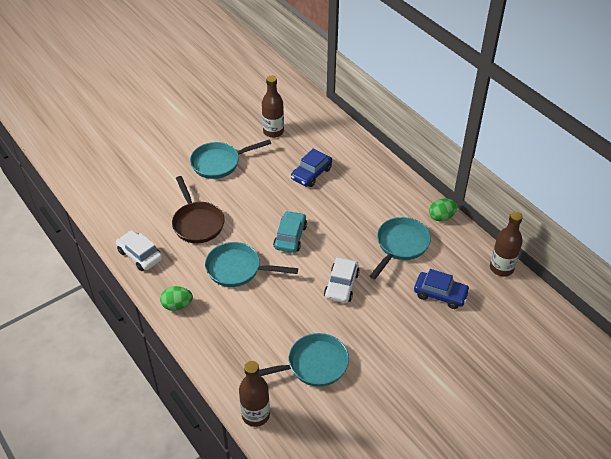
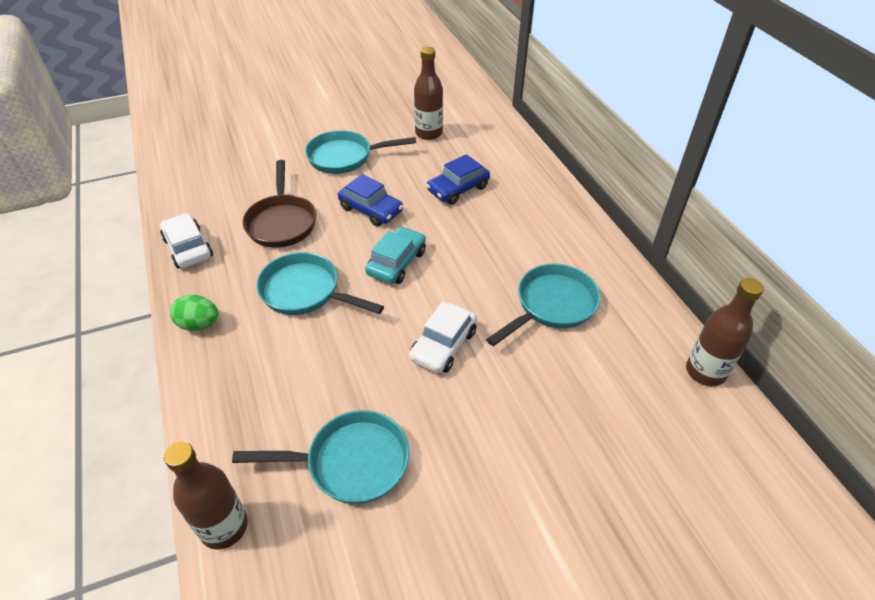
camera: 15 degrees right, 0 degrees up
blue car [414,269,470,309] -> blue car moved to [338,174,403,226]
green egg [429,198,458,222] -> none

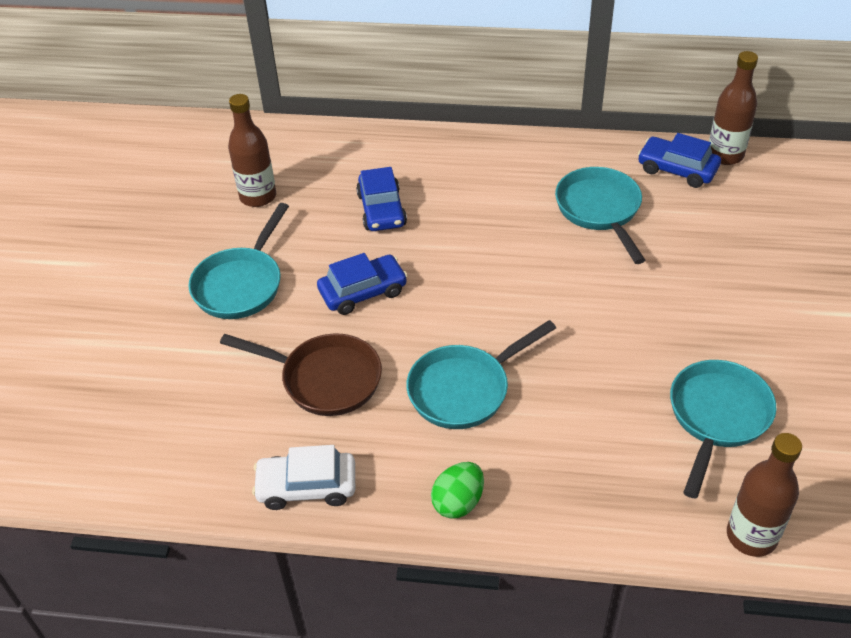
camera: 60 degrees left, 0 degrees up
turquoise car [365,226,426,284] -> none
white car [409,301,477,373] -> none
none -> blue car [638,133,721,188]

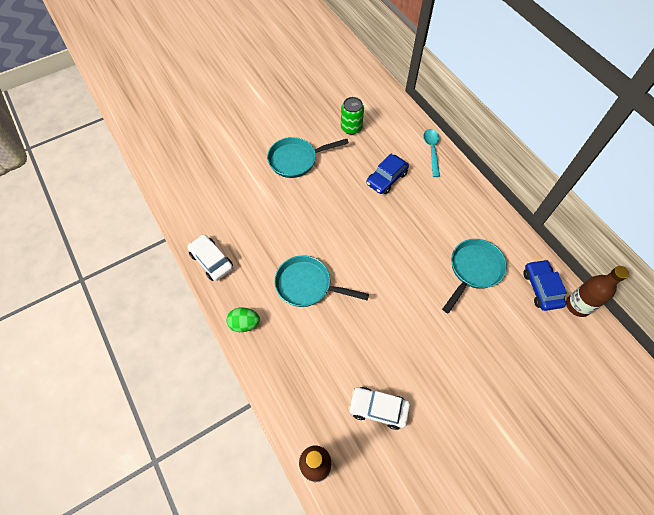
camera: 50 degrees right, 15 degrees up
brown pan [220,333,382,416] -> none
brown bottle [228,94,276,207] -> green can [341,97,364,135]
blue car [317,253,408,315] -> none
turquoise pan [670,360,777,499] -> white car [348,387,410,430]
none -> turquoise spoon [424,129,440,177]

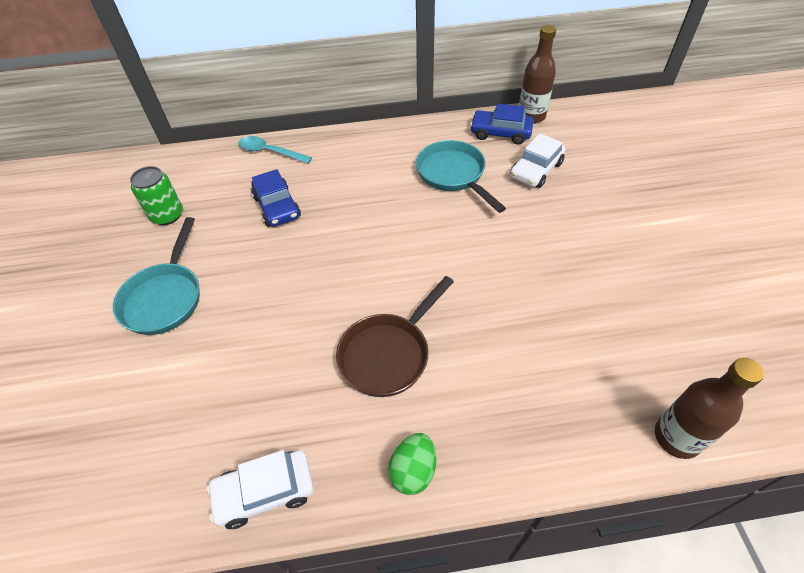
camera: 65 degrees left, 10 degrees down
turquoise pan [274,255,369,307] -> brown pan [336,276,454,397]
white car [348,387,410,430] -> white car moved to [510,133,566,188]

